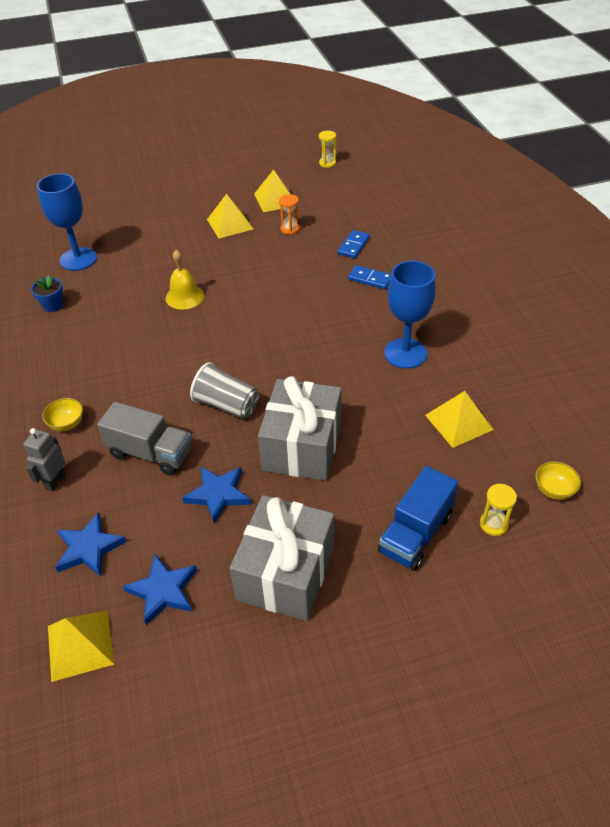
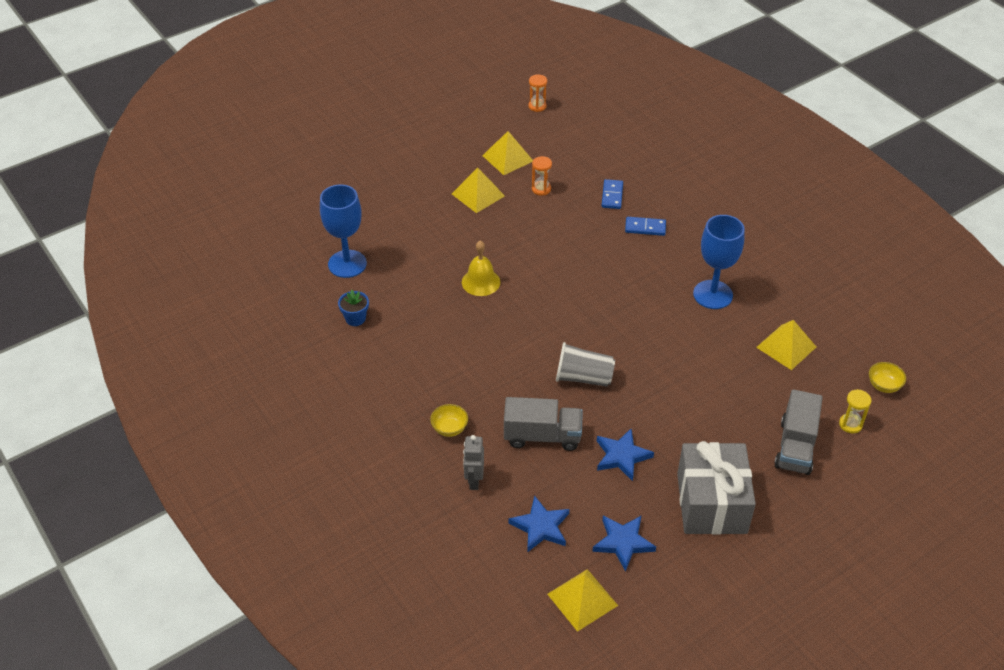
camera: 20 degrees left, 0 degrees up
grey gift [258,376,342,481] -> none
yellow hourglass [319,131,336,168] -> orange hourglass [528,74,547,112]
blue truck [378,466,458,571] -> grey truck [774,389,823,475]

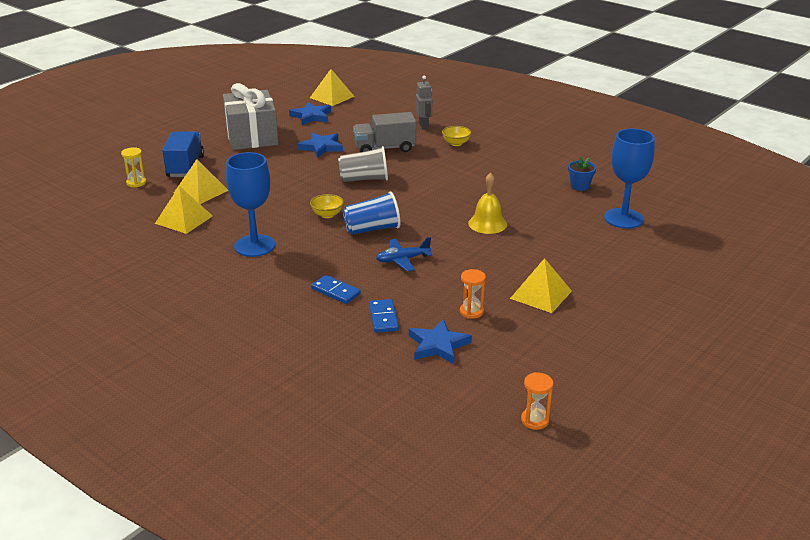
camera: 165 degrees right, 15 degrees down
yellow pyramid [482,131,533,175] -> yellow pyramid moved to [174,159,228,204]
blue star [509,496,569,552] -> blue star moved to [409,319,472,364]
blue domino [625,217,666,236] -> blue domino turned 45 degrees clockwise [311,275,361,304]
grey truck [774,389,823,475] -> blue truck [162,131,204,177]
yellow bowl [869,362,906,393] -> yellow bowl moved to [310,194,344,218]
none -> blue cup [343,191,400,235]
none -> blue plane [376,237,432,272]

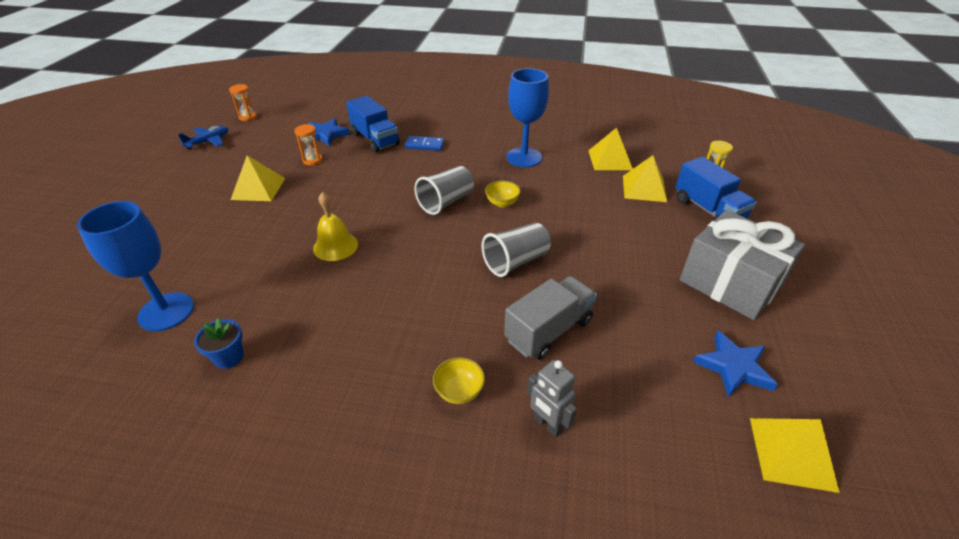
camera: 150 degrees right, 10 degrees up
blue star [297,132,343,158] -> none
blue cup [343,191,400,235] -> grey cup [414,166,474,215]
blue domino [369,299,399,333] -> blue truck [346,96,400,152]
blue plane [376,237,432,272] -> blue plane moved to [178,126,228,150]

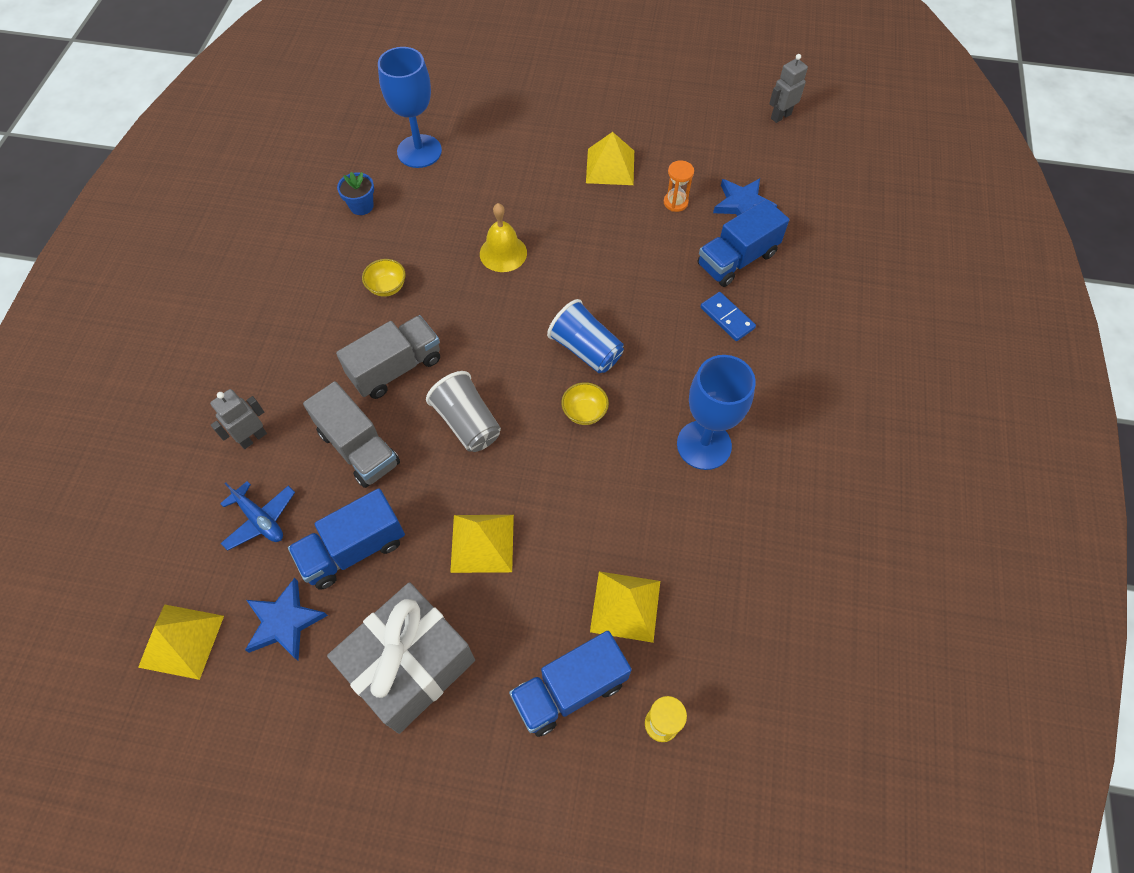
camera: 90 degrees right, 20 degrees up
blue plane [178,126,228,150] -> blue plane moved to [220,481,295,551]
orange hourglass [229,84,257,121] -> grey robot [769,54,808,123]
blue domino [405,136,444,151] -> blue domino turned 45 degrees counterclockwise [700,292,756,341]
grey cup [414,166,474,215] -> blue cup [547,299,624,373]
yellow bowl [433,357,485,404] -> yellow bowl moved to [362,259,406,297]
yellow pyramid [588,128,633,170] -> yellow pyramid moved to [450,515,514,573]
none -> blue truck [288,488,405,590]
none -> grey truck [336,315,440,399]

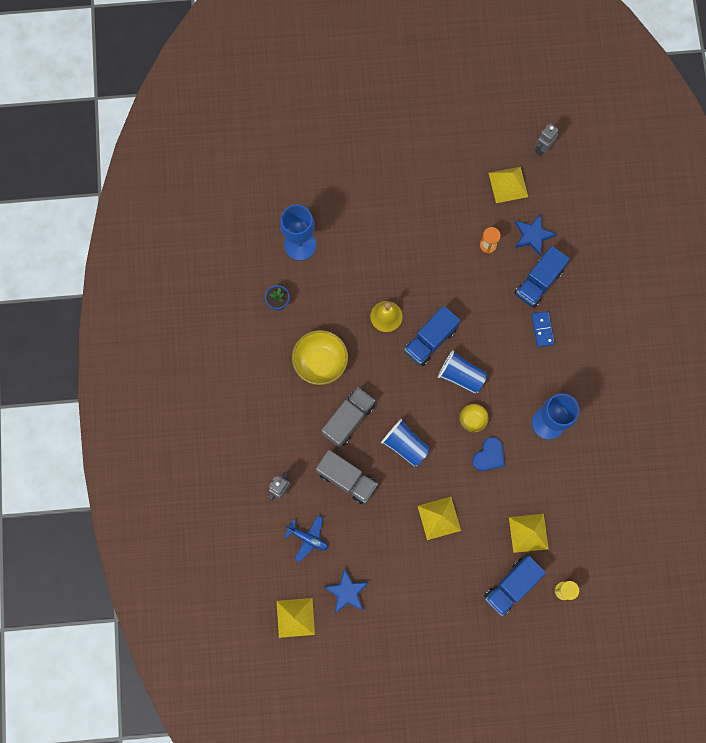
camera: 15 degrees left, 15 degrees up
blue truck [288,488,405,590] -> blue truck moved to [404,306,460,366]
grey gift [327,582,475,734] -> none
yellow bowl [362,259,406,297] -> yellow bowl [292,330,348,385], size x1.94
grey cup [426,371,501,452] -> blue cup [381,419,430,466]
yellow pyramid [586,132,634,185] -> yellow pyramid moved to [489,167,528,203]
blue domino [700,292,756,341] -> blue domino turned 45 degrees clockwise [531,311,554,347]
none -> blue heart [472,437,505,471]

